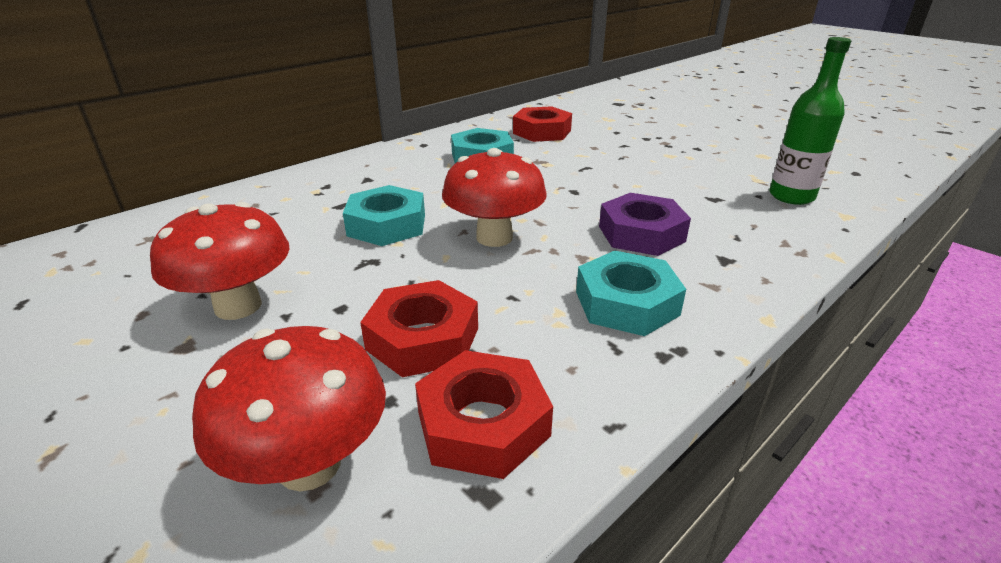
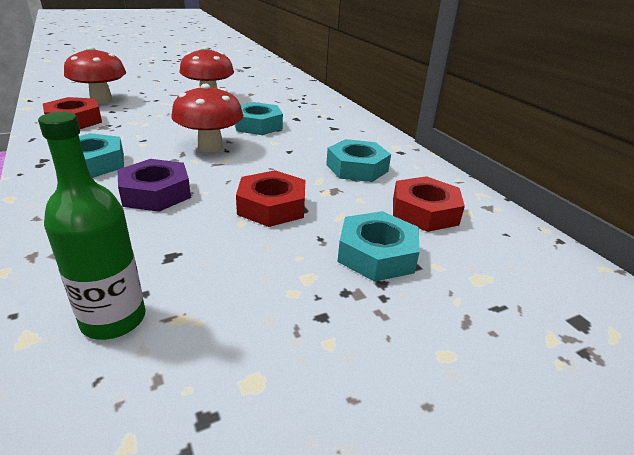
camera: 105 degrees right, 0 degrees up
red nut [360,280,478,377] -> red nut moved to [236,170,306,227]
none -> turquoise nut [338,211,420,282]

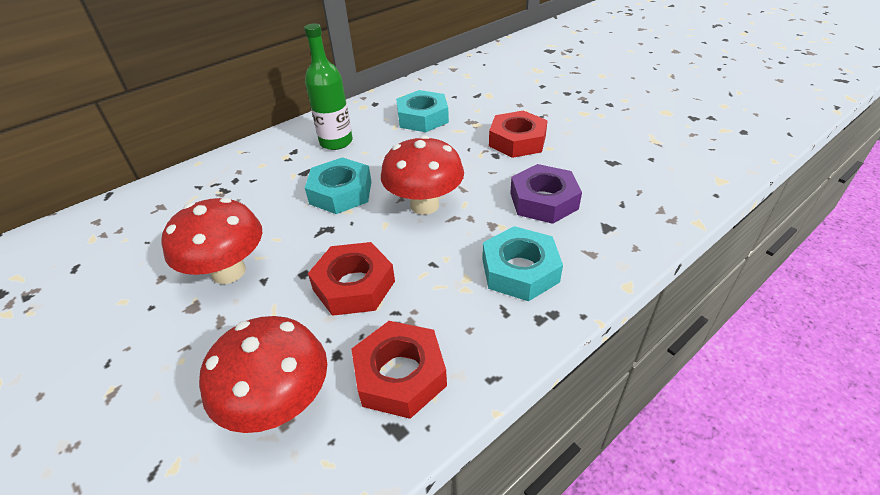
camera: 100 degrees left, 10 degrees up
green bottle [38,112,145,340] -> green bottle moved to [304,23,353,150]
turquoise nut [338,211,420,282] -> none
red nut [393,176,465,232] -> red nut moved to [308,242,395,316]

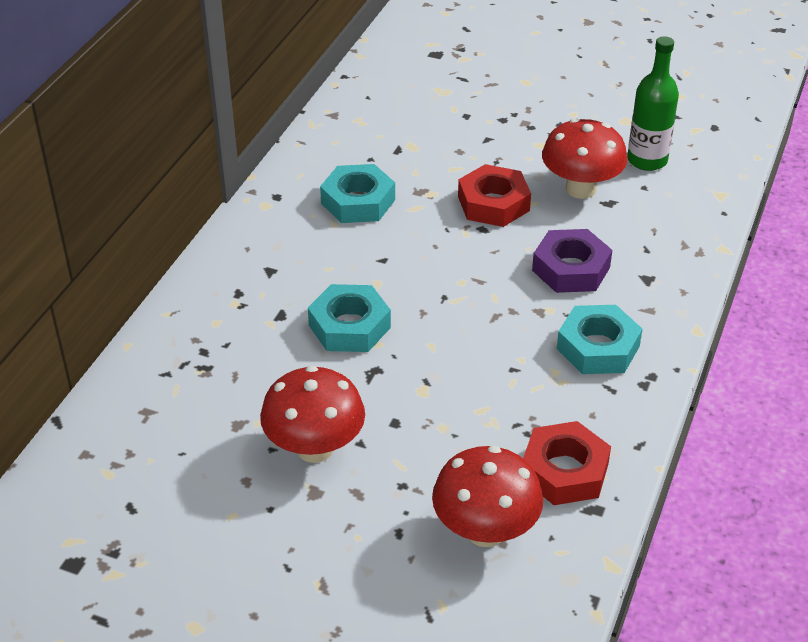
camera: 30 degrees left, 0 degrees up
green bottle [304,23,353,150] -> green bottle moved to [627,36,679,171]
red nut [308,242,395,316] -> none
red mushroom [381,135,464,215] -> red mushroom moved to [542,118,627,199]

